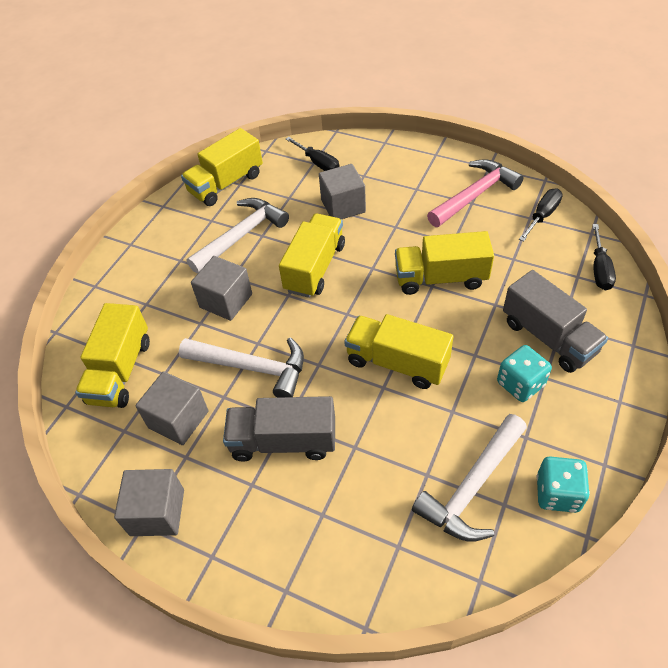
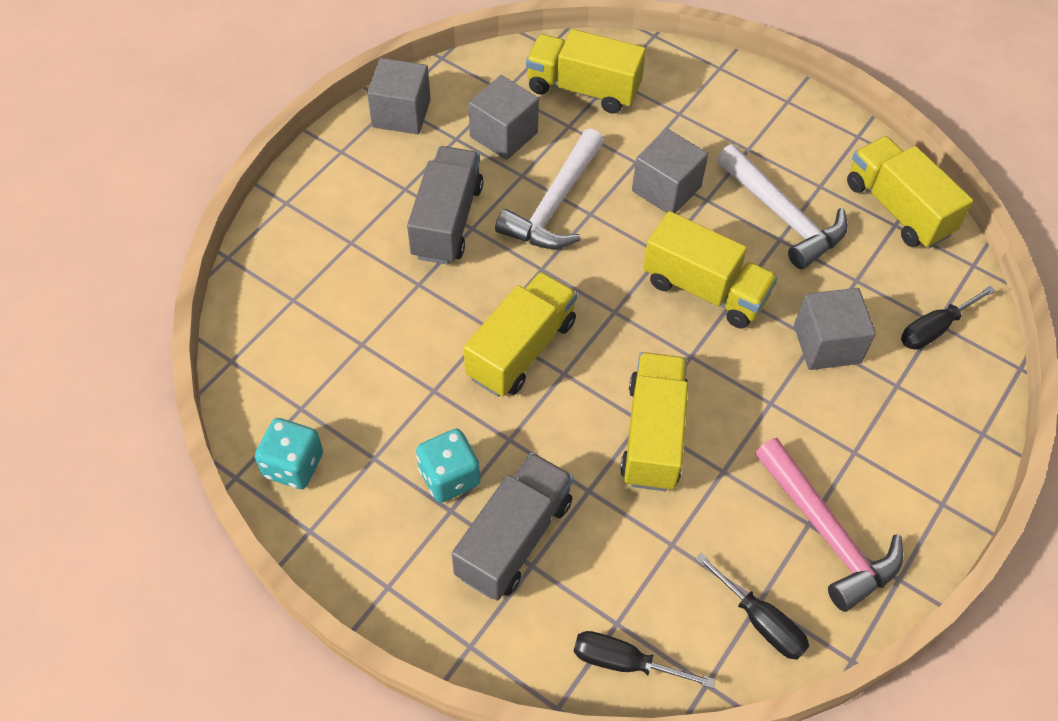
camera: 95 degrees right, 5 degrees up
white hammer [412,414,527,542] -> none
grey truck [503,270,608,373] -> grey truck turned 150 degrees clockwise [452,452,573,601]

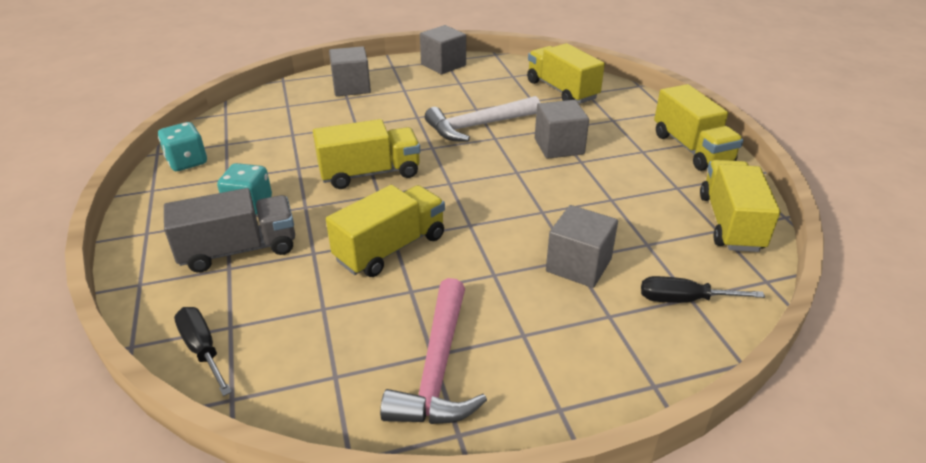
camera: 40 degrees right, 20 degrees down
grey truck [407,146,483,265] -> none
grey cube [469,75,539,160] -> grey cube moved to [329,46,371,96]
yellow truck [643,211,778,329] -> yellow truck moved to [654,84,743,171]
black screwdriver [696,553,809,660] -> none
white hammer [717,144,848,269] -> none

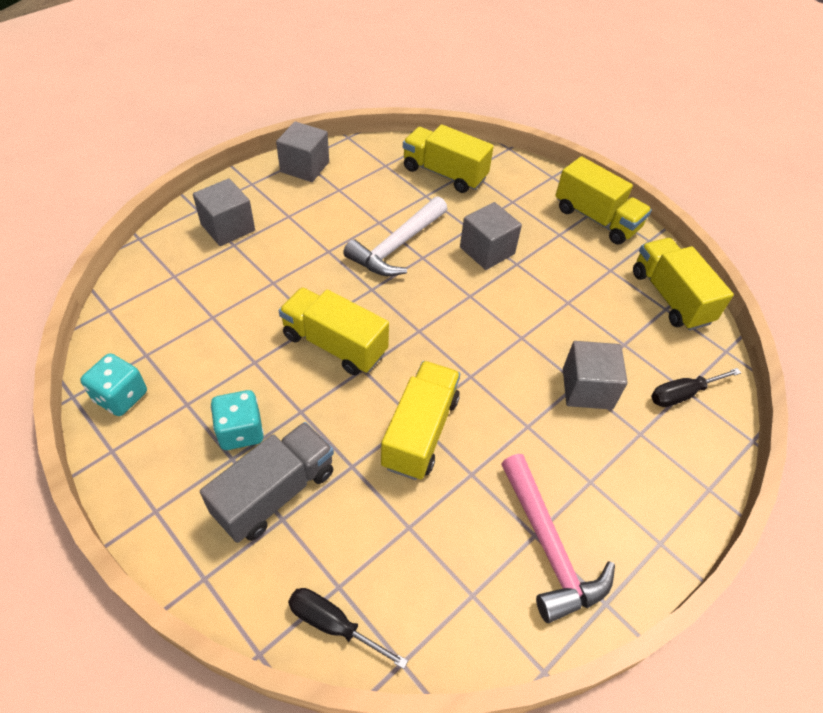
camera: 30 degrees left, 15 degrees up
yellow truck [313,119,420,189] -> yellow truck turned 105 degrees counterclockwise [279,287,389,375]

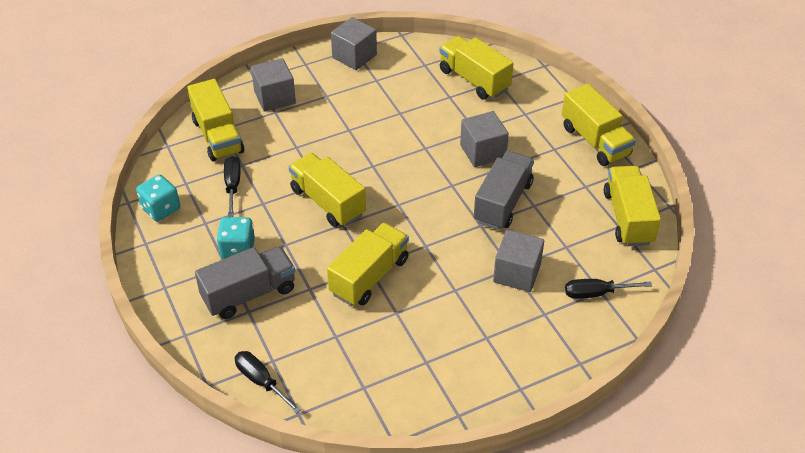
camera: 20 degrees right, 5 degrees down
white hammer [343,196,447,276] -> none
pink hammer [501,454,615,623] -> none
none -> yellow truck [187,79,244,162]
none -> black screwdriver [224,156,241,217]
none -> grey truck [474,151,534,230]

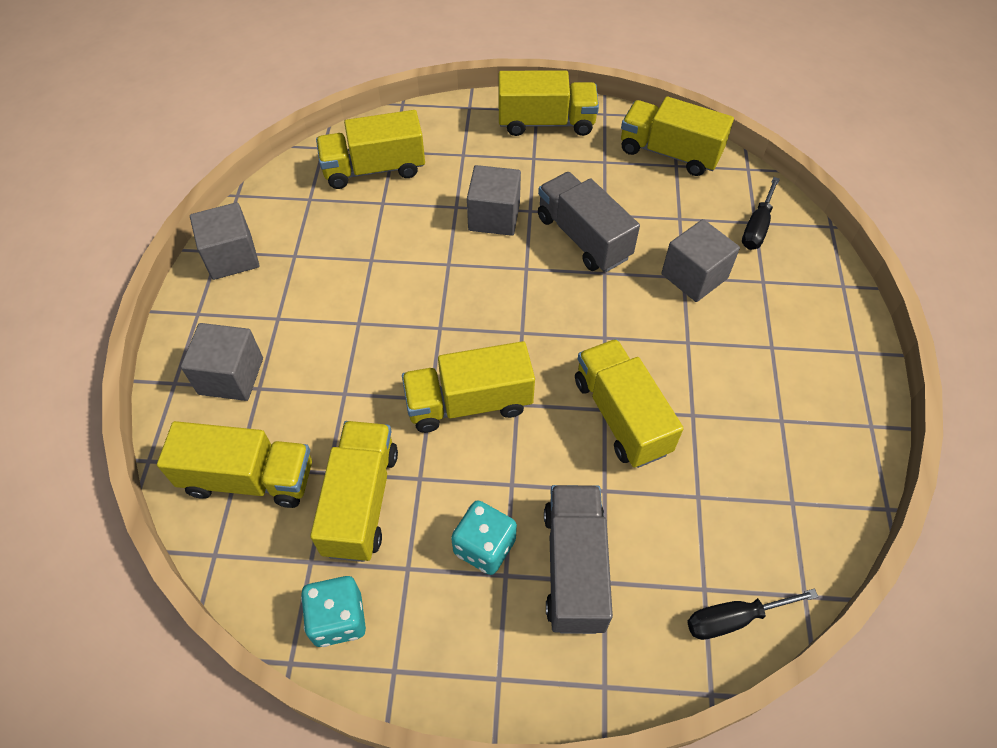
camera: 60 degrees left, 10 degrees up
black screwdriver [224,156,241,217] -> yellow truck [310,421,398,562]

